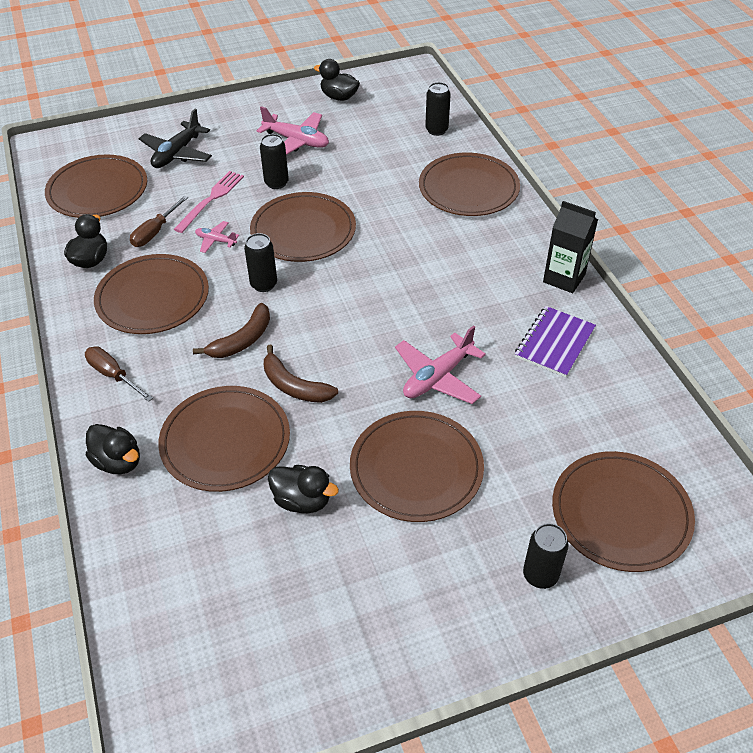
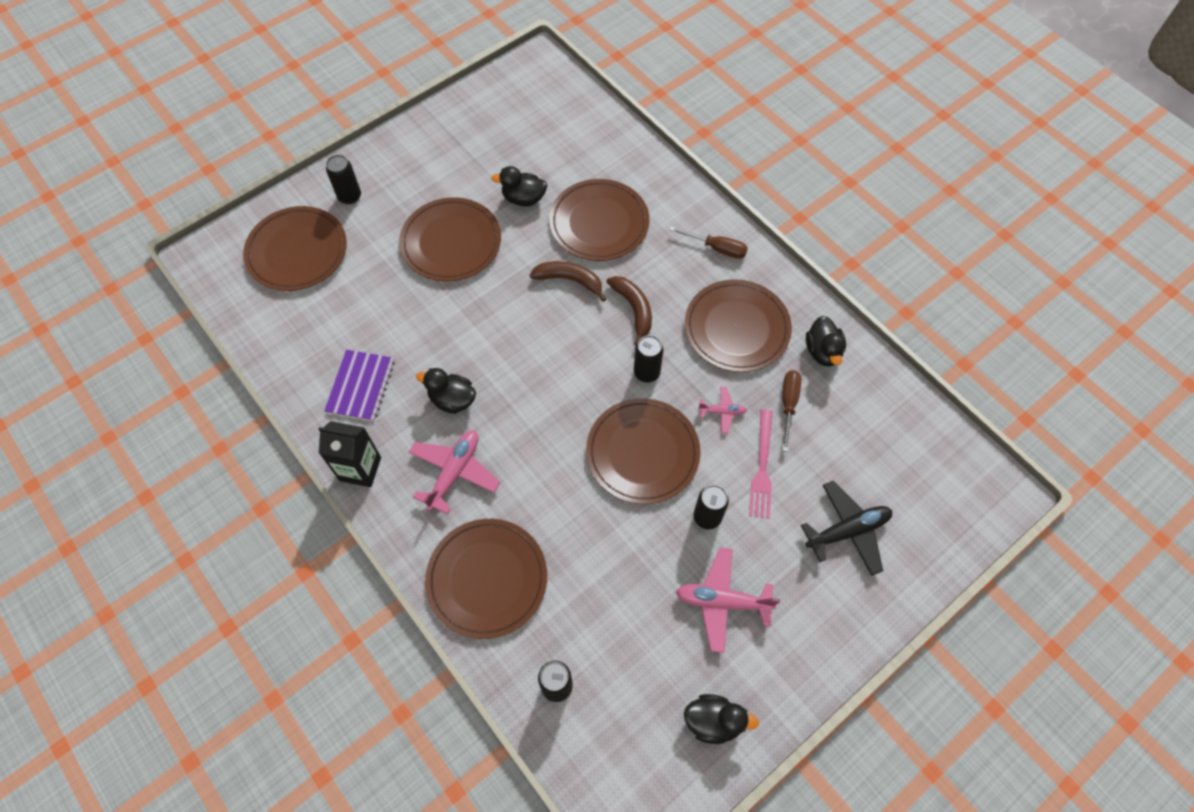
camera: 160 degrees right, 15 degrees up
brown plate [45,154,147,218] -> none
black duck [86,424,140,474] -> black duck moved to [416,368,476,414]
black plane [138,109,212,168] -> black plane turned 60 degrees clockwise [801,481,892,576]
brown banana [193,303,270,358] -> brown banana turned 135 degrees clockwise [606,276,652,345]
pink plane [395,325,486,404] -> pink plane moved to [409,430,500,514]

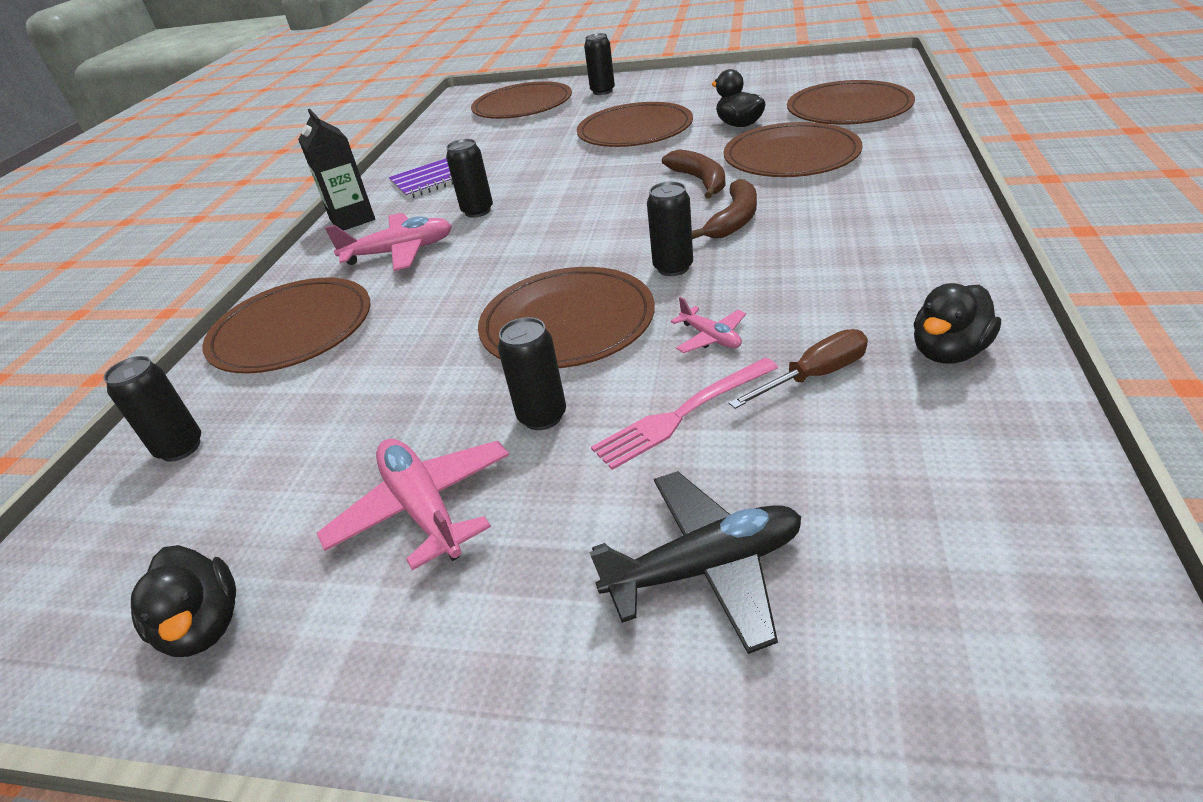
camera: 55 degrees right, 25 degrees down
black duck [416,368,476,414] -> black can [446,139,493,218]
brown screwdriver [670,226,748,259] -> none
brown plate [685,279,792,372] -> brown plate moved to [787,80,915,125]
black plane [801,481,892,576] -> black plane turned 45 degrees counterclockwise [589,471,801,654]

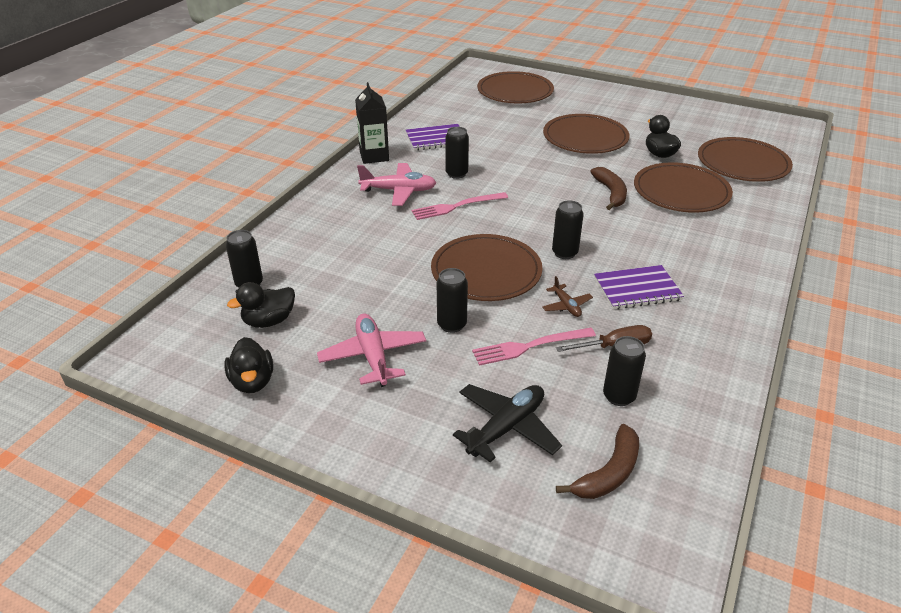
camera: 10 degrees right, 0 degrees up
brown plate [203,278,370,373] -> none
black can [584,33,615,95] -> black can moved to [603,336,646,406]
black plane [589,471,801,654] -> black plane turned 45 degrees counterclockwise [453,384,562,462]
pink plane [671,297,746,353] -> brown plane [542,276,593,317]
brown banana [692,179,757,239] -> brown banana moved to [556,424,639,499]
black duck [914,283,1001,364] -> black duck moved to [227,282,295,328]
none -> pink fork [412,192,508,220]
none -> purple notebook [594,265,684,309]

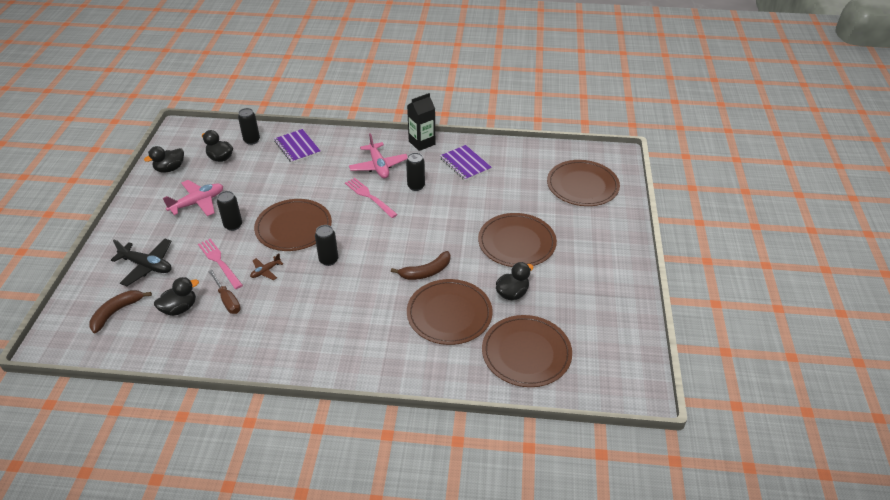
camera: 70 degrees right, 5 degrees up
brown banana [556,424,639,499] -> brown banana turned 105 degrees clockwise [89,290,152,333]
purple notebook [594,265,684,309] -> purple notebook moved to [274,129,321,163]
black can [603,336,646,406] -> black duck [154,277,199,316]

